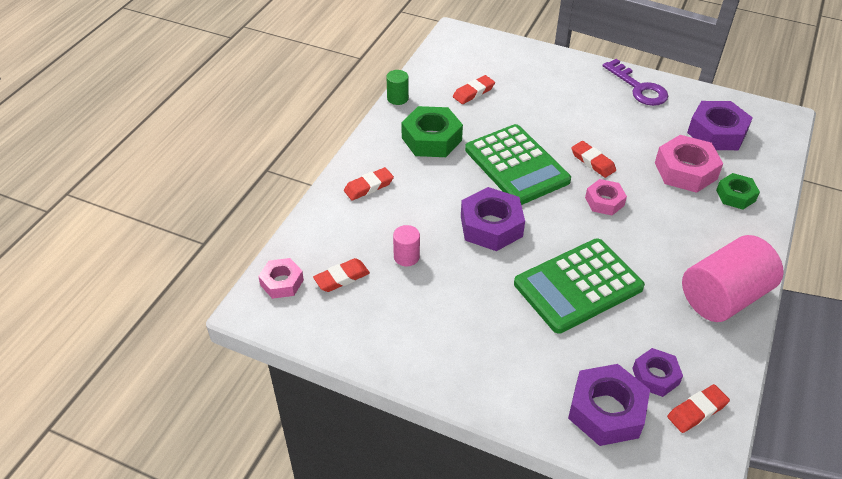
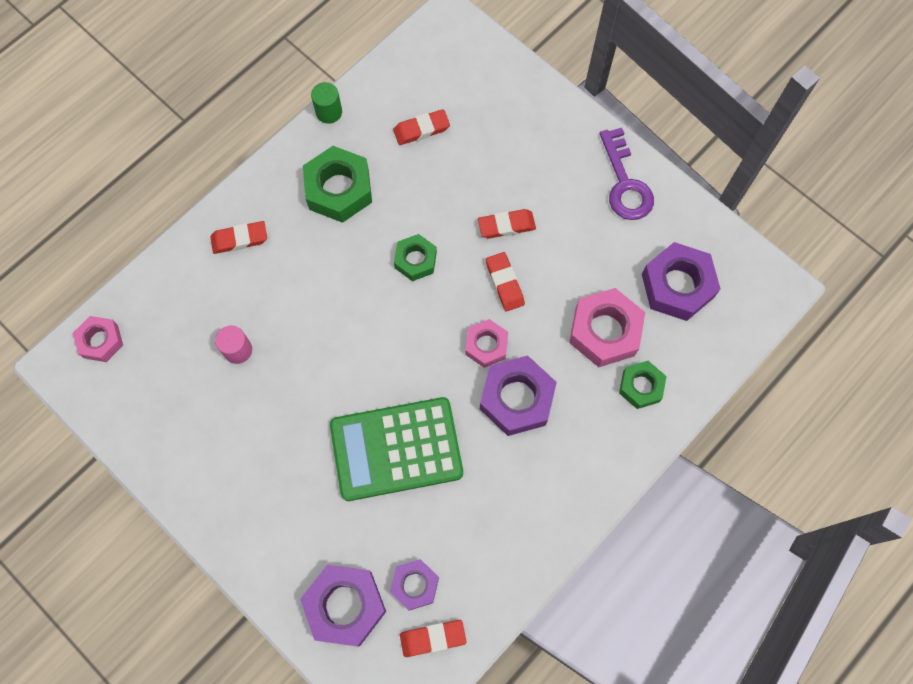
camera: 20 degrees right, 25 degrees up
red eraser [313,258,370,292] -> red eraser moved to [478,209,536,238]
purple nut [461,187,525,251] -> purple nut moved to [480,355,557,436]
green calculator [465,124,571,205] -> green nut [394,234,437,281]
pink cylinder [682,235,784,322] -> none

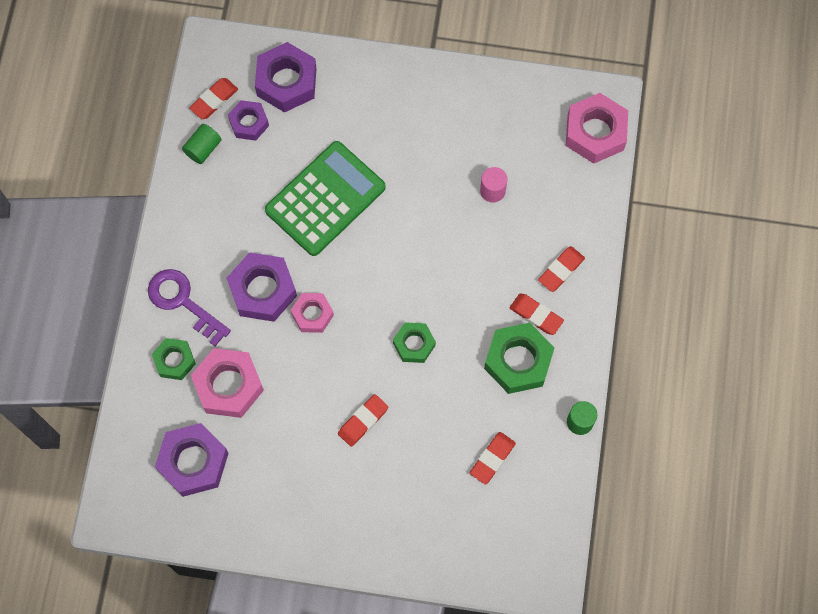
camera: 145 degrees right, 0 degrees up
pink nut [73,316,123,362] -> pink nut [566,93,628,164], size x1.65
red eraser [486,252,525,311] -> red eraser moved to [510,294,564,335]
purple key [600,128,654,220] -> purple key moved to [148,269,231,346]
none -> green cylinder [182,124,222,164]

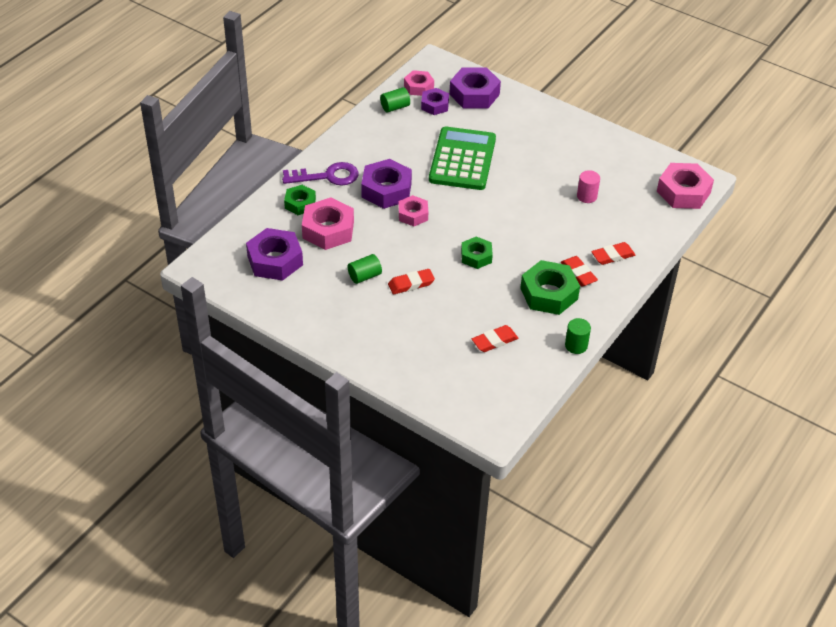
camera: 25 degrees right, 25 degrees down
purple key [148,269,231,346] -> purple key turned 105 degrees clockwise [282,162,358,185]
red eraser [189,78,238,119] -> pink nut [404,70,434,96]
green calculator [265,141,386,256] -> green calculator turned 60 degrees counterclockwise [429,127,496,190]
none -> green cylinder [348,254,382,284]

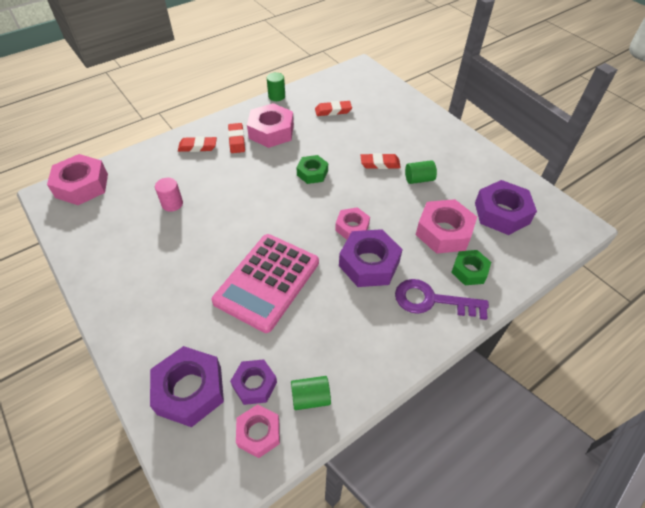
camera: 160 degrees left, 5 degrees up
green calculator [429,127,496,190] -> pink calculator [212,234,319,333]
green nut [520,260,580,315] -> pink nut [247,103,294,148]

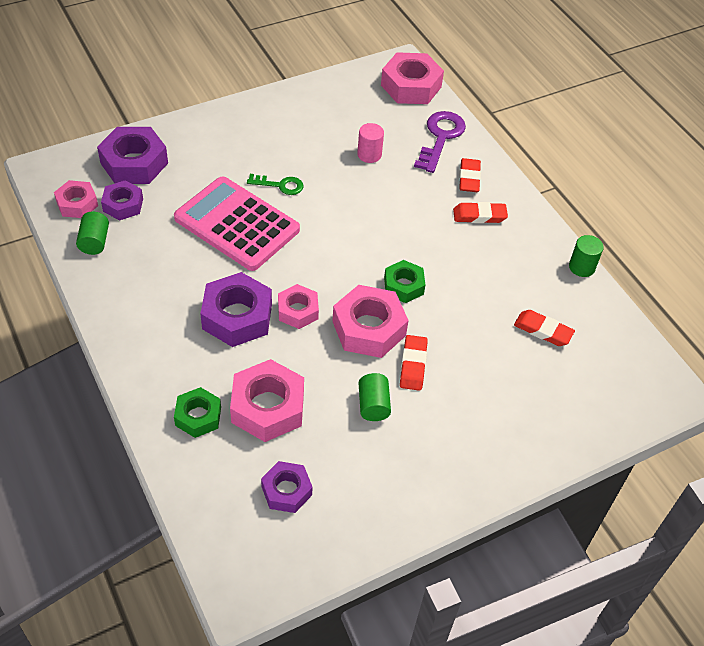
camera: 95 degrees right, 0 degrees up
pink nut [247,103,294,148] -> pink nut moved to [332,285,409,358]
red eraser [315,101,352,116] -> red eraser turned 60 degrees counterclockwise [514,310,575,346]
purple key [395,279,489,320] -> purple key moved to [414,111,466,173]
purple nut [475,180,537,235] -> purple nut [261,461,313,513], size x0.61
none -> green key [247,174,304,195]

